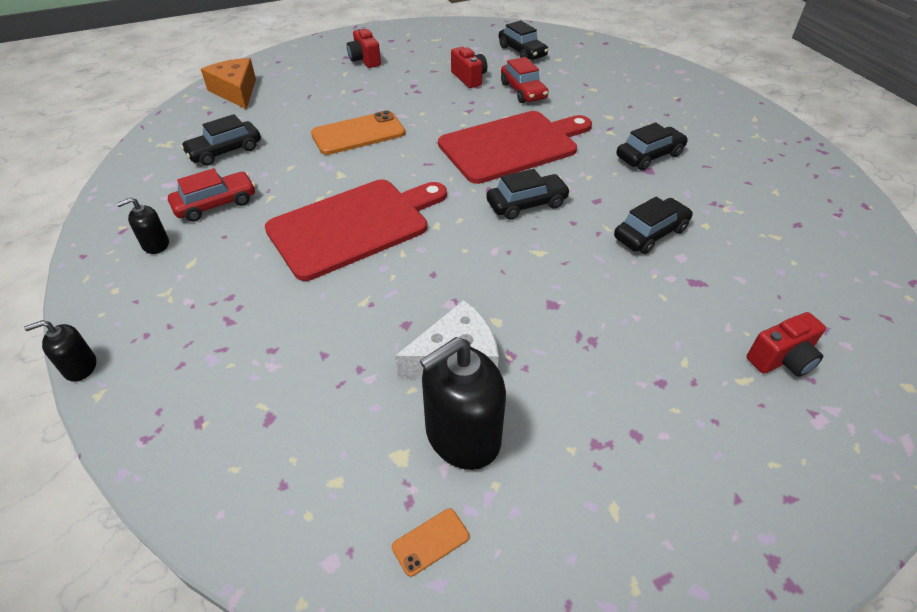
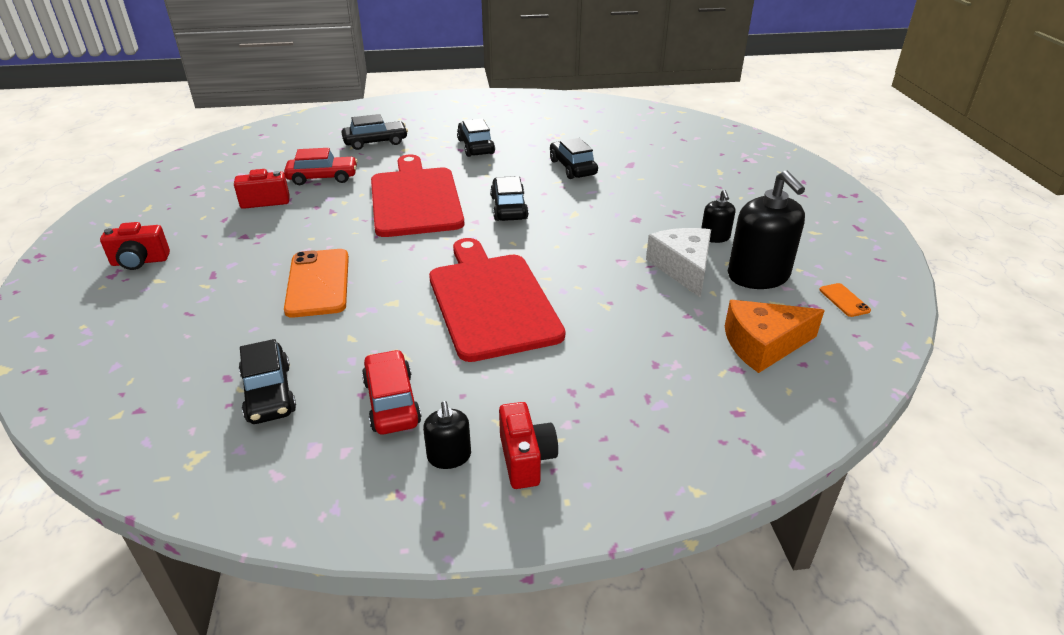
camera: 75 degrees left, 10 degrees down
black soap dispenser [24,320,96,382] -> black soap dispenser moved to [701,189,735,243]
orange cheese [201,58,256,109] -> orange cheese moved to [725,300,825,373]
black car [499,20,549,60] -> black car moved to [342,114,408,150]
red camera [747,312,826,377] -> red camera moved to [499,402,558,489]

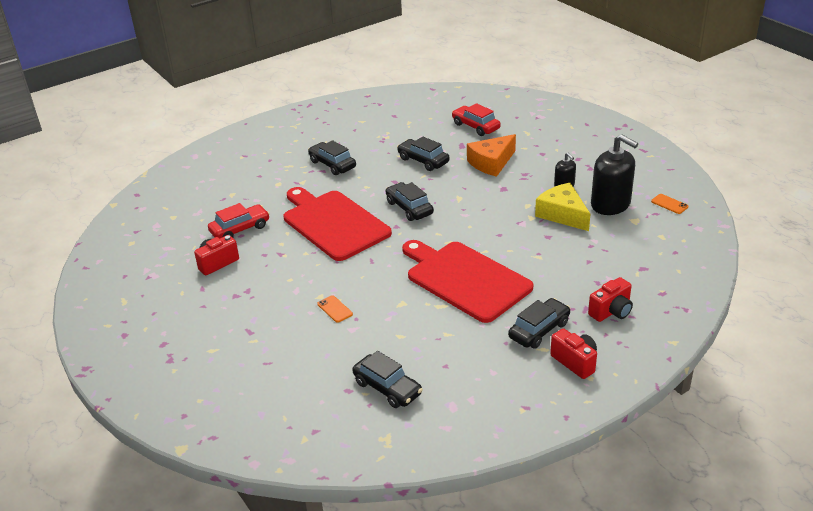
camera: 25 degrees left, 0 degrees up
red camera [100,222,170,270] -> red camera moved to [588,277,633,322]
orange phone [284,249,349,318] -> orange phone [317,295,353,323], size x0.45
black car [342,114,408,150] -> black car moved to [508,298,571,349]
red car [362,350,422,434] -> red car moved to [452,103,501,136]
black soap dispenser [423,401,471,469] -> none
white cheese [646,228,711,298] -> yellow cheese [535,183,590,231]
orange cheese [725,300,825,373] -> orange cheese moved to [467,134,516,177]

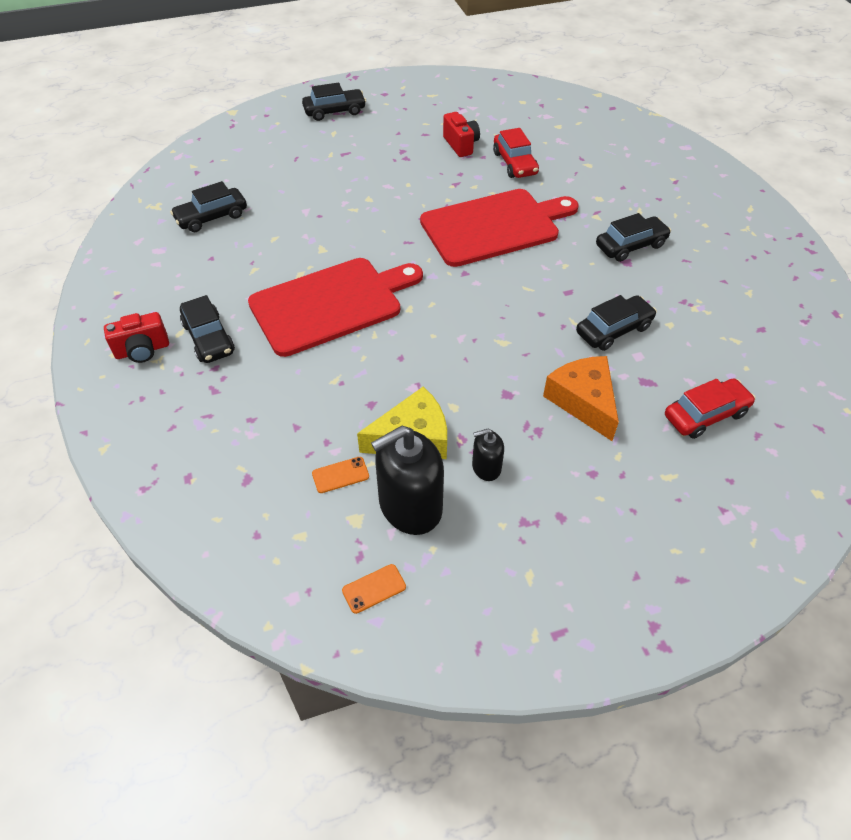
camera: 105 degrees right, 15 degrees up
orange phone [317,295,353,323] -> orange phone moved to [312,457,369,493]
black car [386,182,434,221] -> black car moved to [302,82,366,121]
red camera [588,277,633,322] -> none

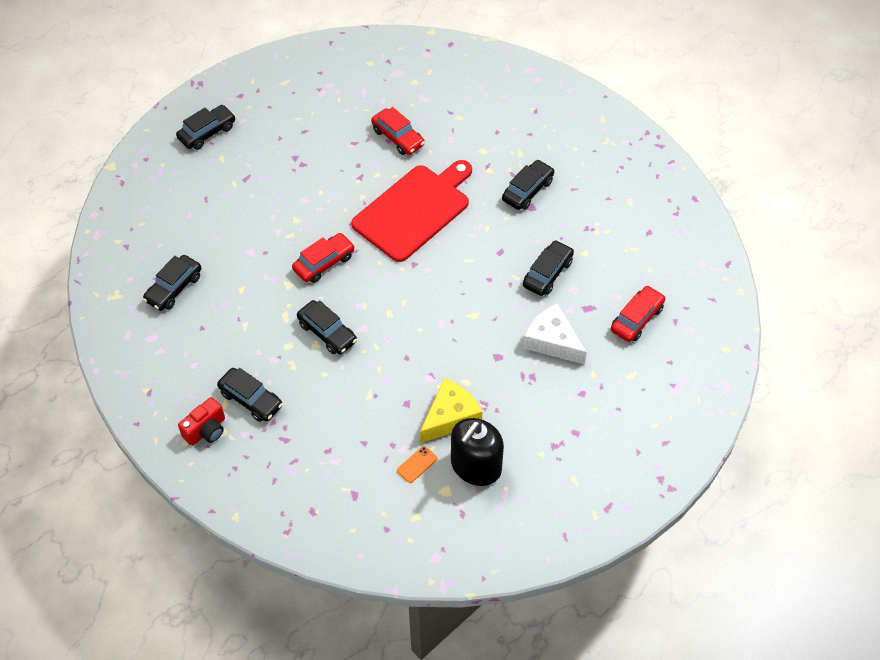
camera: 25 degrees left, 5 degrees up
red cutting board [248,258,423,357] -> black car [297,300,357,355]
orange phone [342,564,406,614] -> none
red camera [443,112,480,157] -> none
black soap dispenser [472,428,504,481] -> none
orange cheese [543,356,619,441] -> white cheese [523,304,587,365]
none -> red car [292,233,355,283]

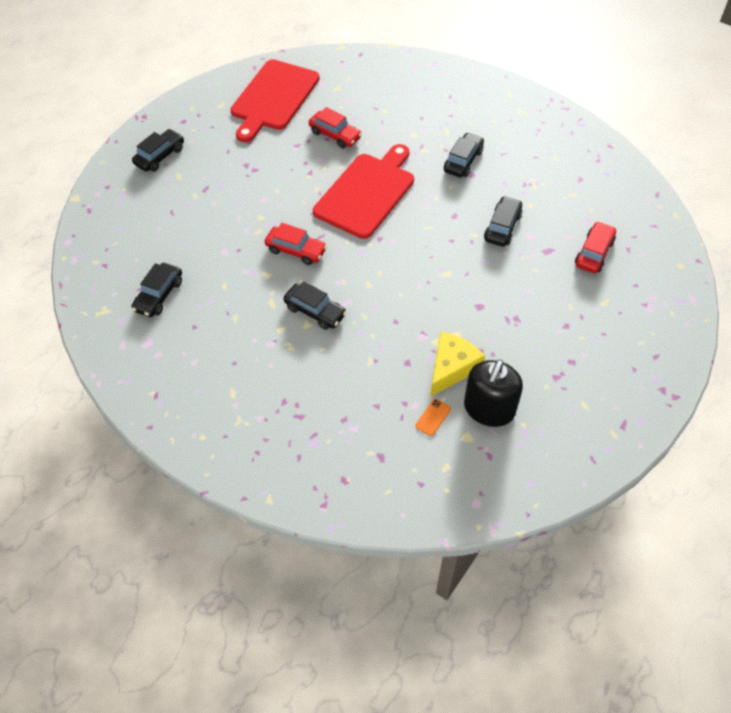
camera: 10 degrees left, 0 degrees up
red camera [178,397,225,446] -> none
black car [217,368,283,422] -> none
red car [292,233,355,283] -> red car turned 75 degrees clockwise [265,223,327,265]
white cheese [523,304,587,365] -> none
none -> red cutting board [231,59,320,142]

